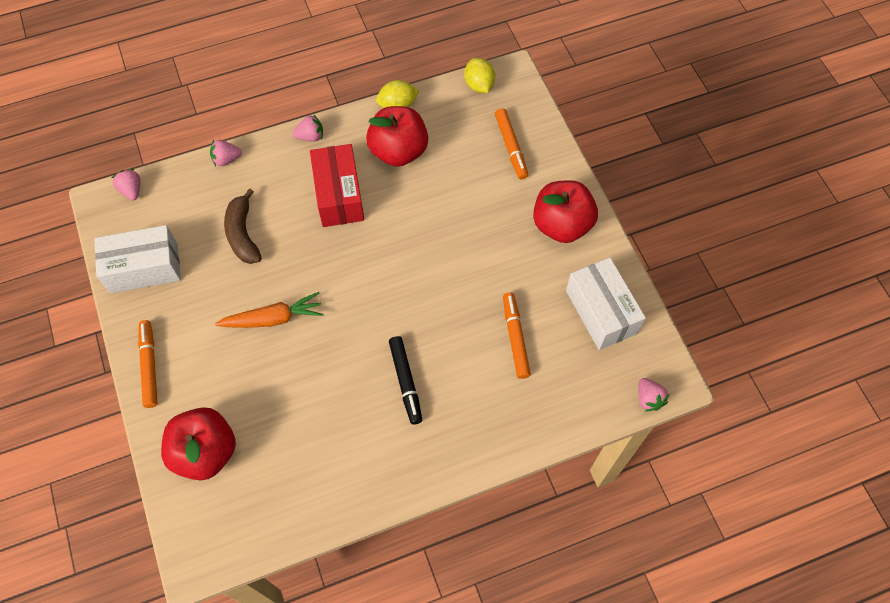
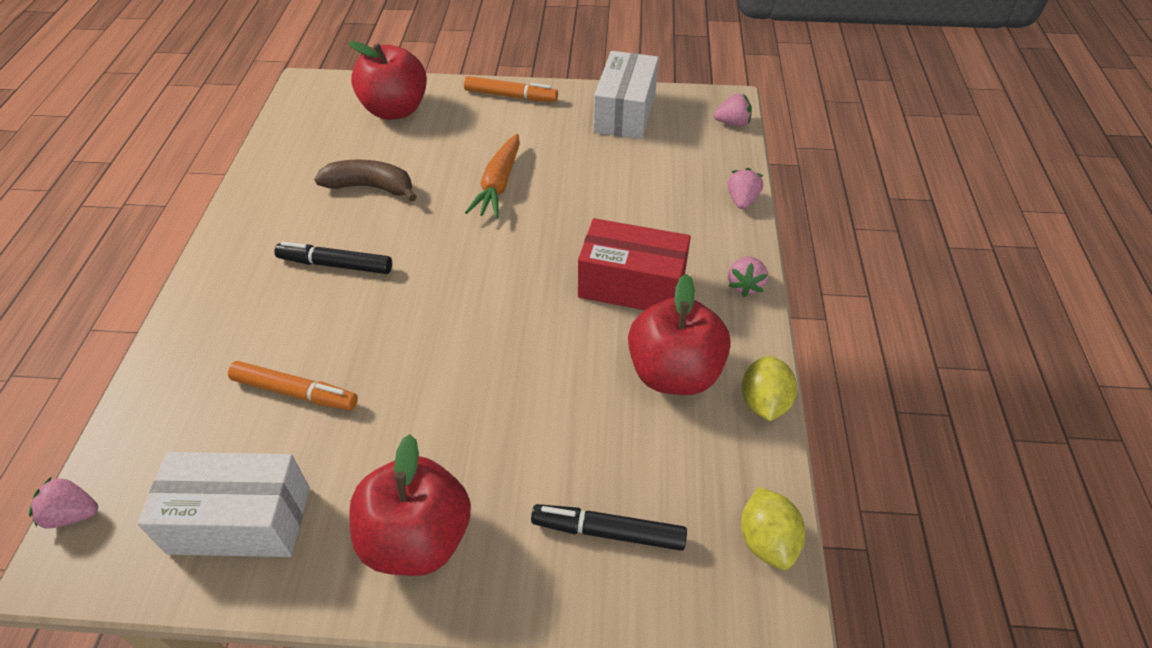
camera: 115 degrees right, 15 degrees down
brown banana [224,188,262,264] -> brown banana moved to [314,160,417,202]
yellow lemon [464,58,495,93] -> yellow lemon turned 75 degrees clockwise [741,487,805,570]
orange marker [495,108,528,180] -> black marker [531,504,687,551]

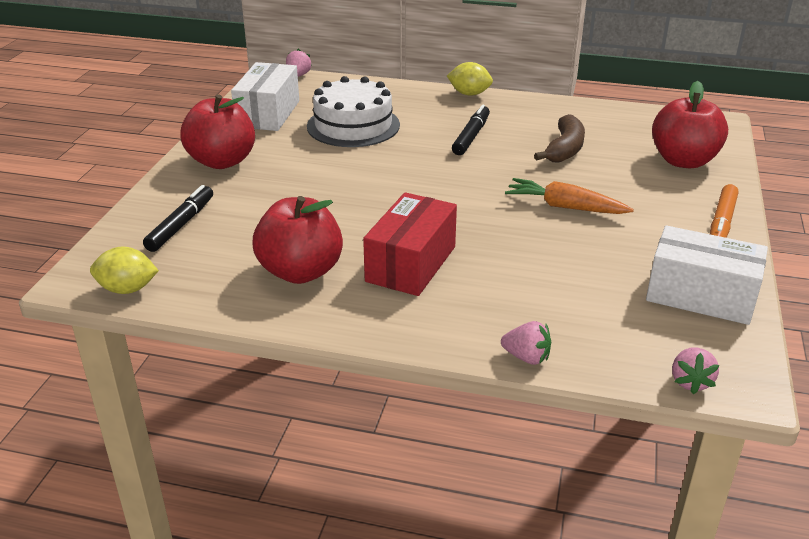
camera: 100 degrees right, 15 degrees down
orange marker [228,361,358,410] -> white cake [307,76,400,147]
pink strawberry [728,256,768,297] -> none
yellow lemon [741,356,797,421] -> yellow lemon moved to [447,62,493,96]

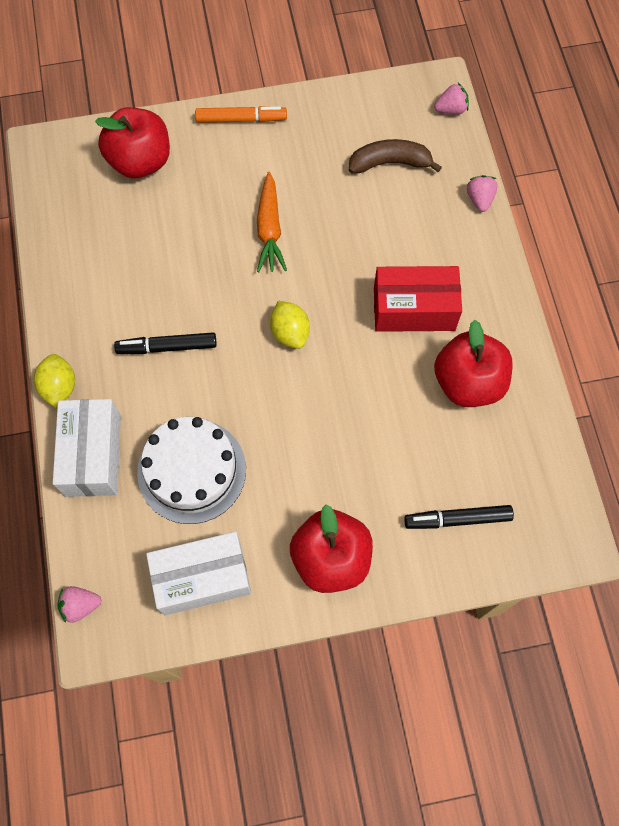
camera: 115 degrees left, 35 degrees up
yellow lemon [90,246,159,294] -> yellow lemon moved to [270,301,310,349]
brown banana [534,114,585,163] -> brown banana moved to [349,139,442,174]
white box [646,225,768,325] -> white box moved to [53,399,121,497]

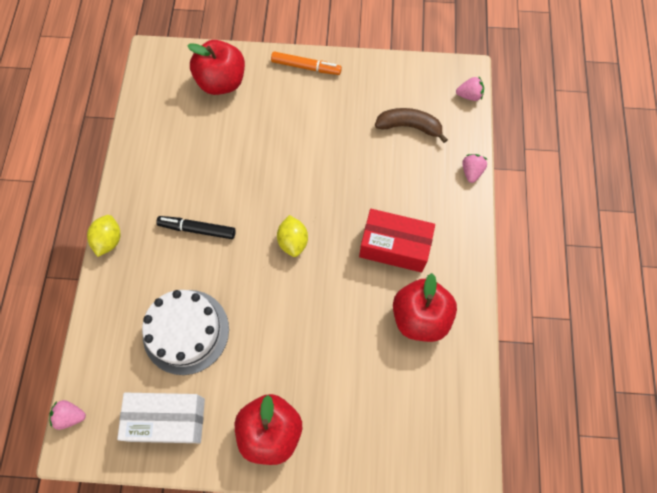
camera: 15 degrees right, 0 degrees up
white box [53,399,121,497] -> none
orange carrot [257,171,287,272] -> none
black marker [404,505,514,529] -> none

